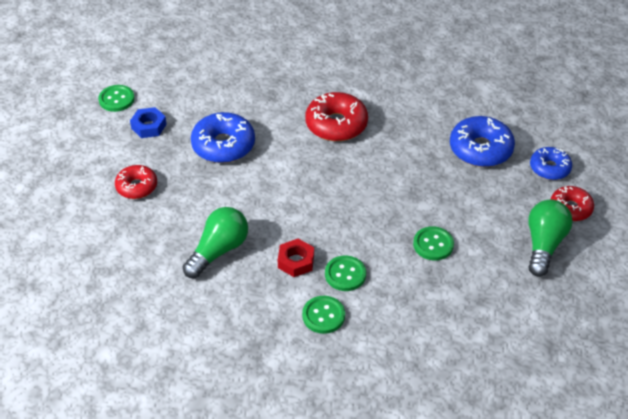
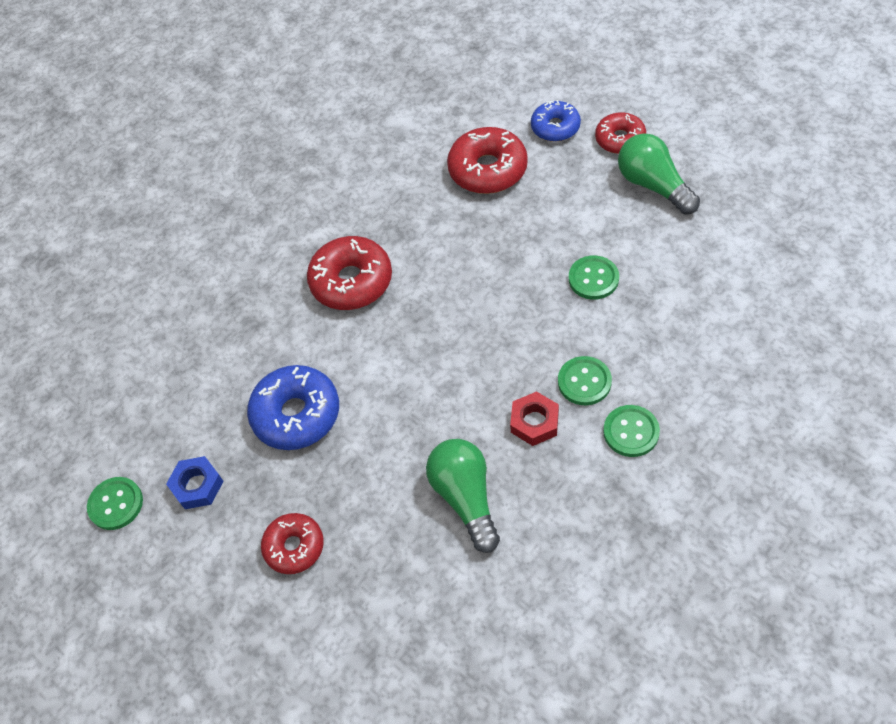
camera: 50 degrees left, 10 degrees up
blue donut [450,116,515,167] -> red donut [447,127,528,194]

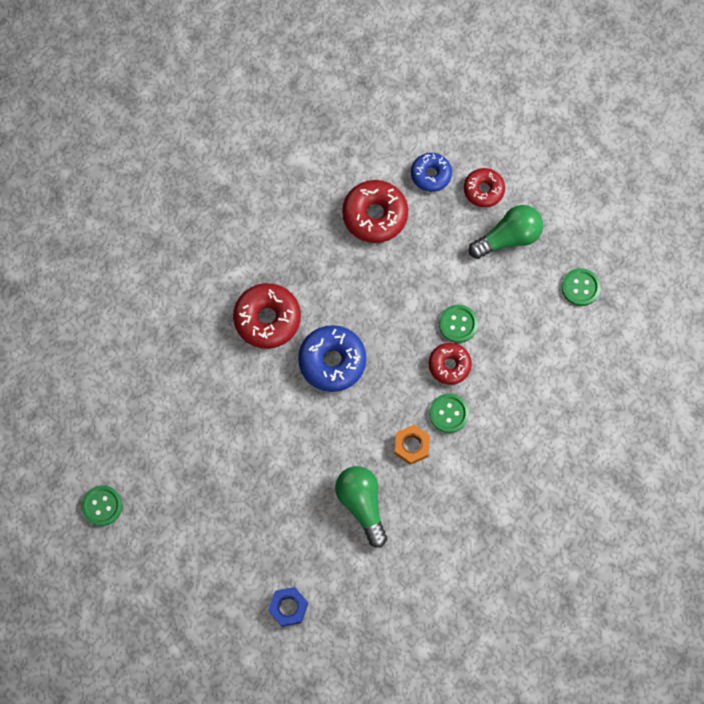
camera: 10 degrees left, 15 degrees up
blue nut [166,456,224,509] -> blue nut moved to [268,587,308,627]
blue donut [247,365,339,450] -> blue donut moved to [298,325,366,392]
red donut [261,513,324,574] -> red donut moved to [429,343,472,385]
red nut [510,391,559,446] -> orange nut [394,425,430,465]
green button [603,405,660,457] -> green button moved to [561,268,601,306]
green light bulb [618,133,700,215] -> green light bulb turned 105 degrees clockwise [469,205,543,259]

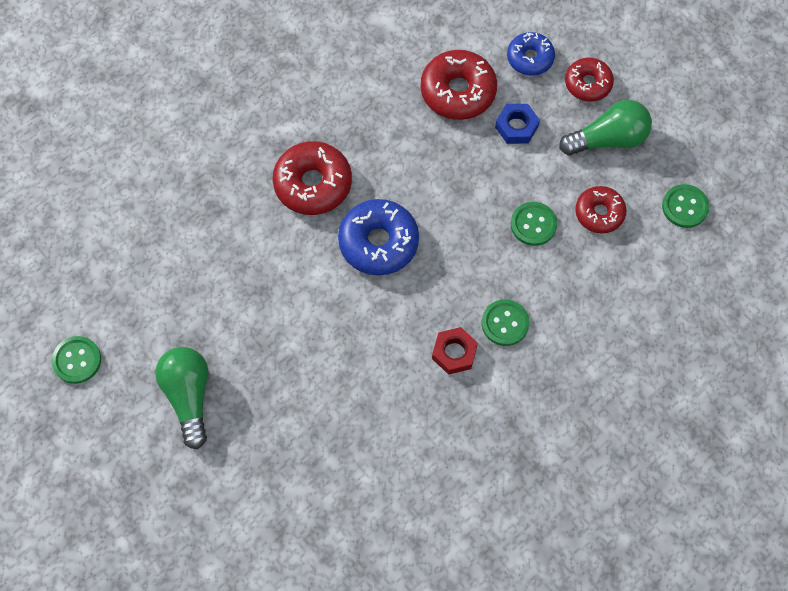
camera: 10 degrees right, 5 degrees down
blue nut [268,587,308,627] -> blue nut moved to [495,104,540,144]
green light bulb [335,466,387,548] -> green light bulb moved to [155,347,208,449]
orange nut [394,425,430,465] -> red nut [432,327,478,375]
red donut [429,343,472,385] -> red donut moved to [575,186,627,233]

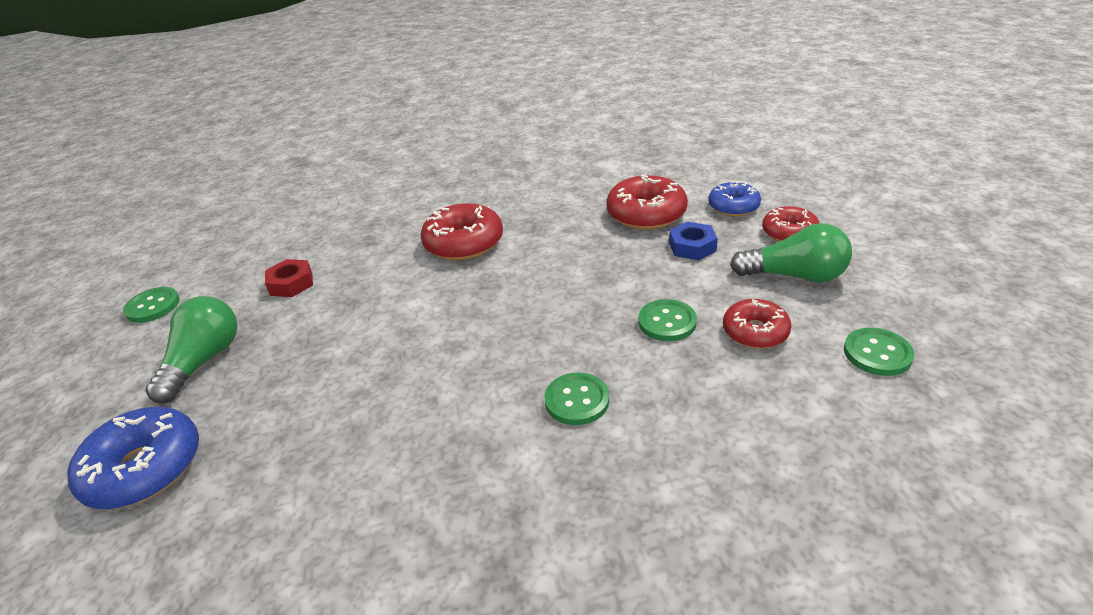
camera: 30 degrees right, 30 degrees down
blue donut [338,199,419,275] -> blue donut moved to [67,407,199,509]
red nut [432,327,478,375] -> red nut moved to [265,259,313,297]

